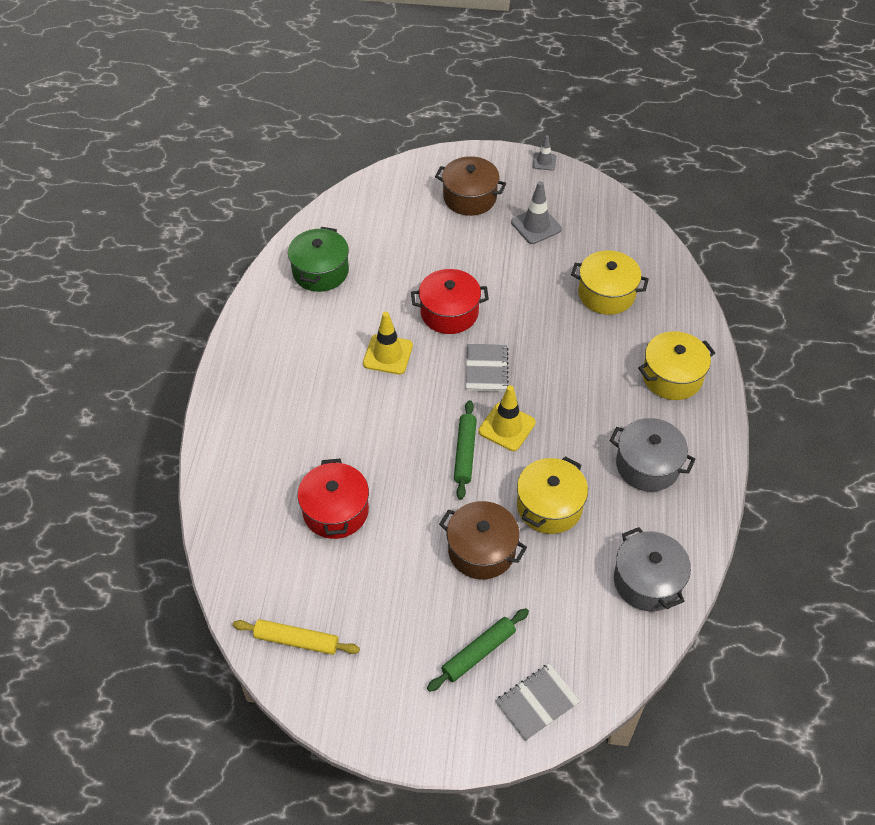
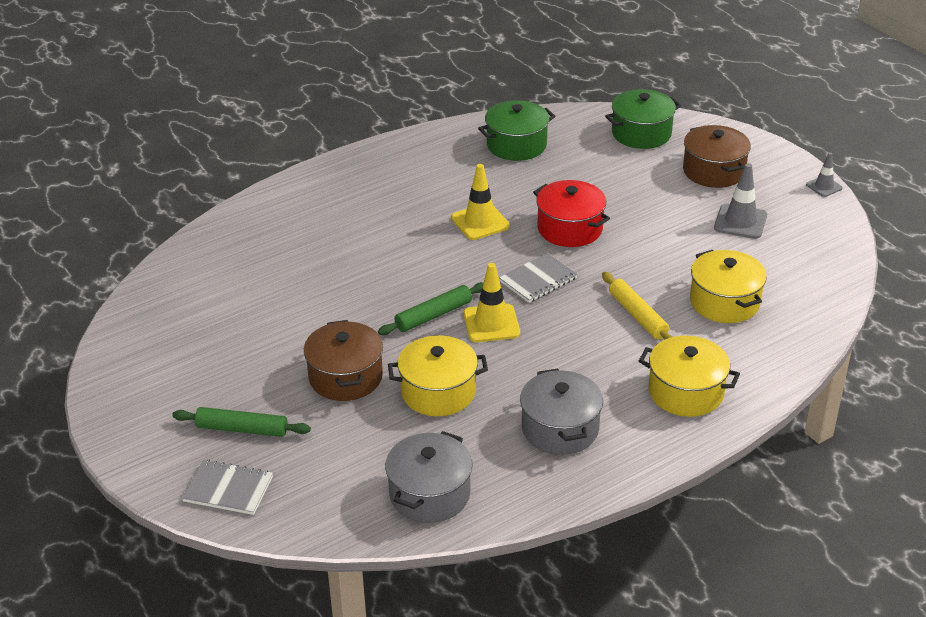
camera: 50 degrees right, 15 degrees down
yellow rolling pin [233,619,360,655] -> yellow rolling pin moved to [602,272,673,340]
red pot [298,459,369,539] -> none
none -> green pot [605,89,681,149]

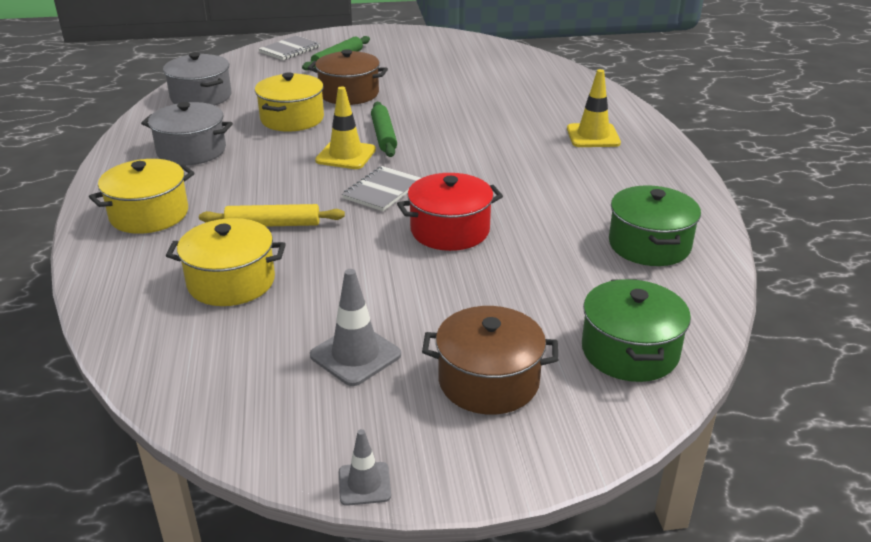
camera: 115 degrees right, 5 degrees down
yellow traffic cone [451,164,510,240] -> yellow traffic cone moved to [567,69,621,147]
grey notebook [499,253,578,303] -> grey notebook turned 45 degrees clockwise [342,166,421,211]

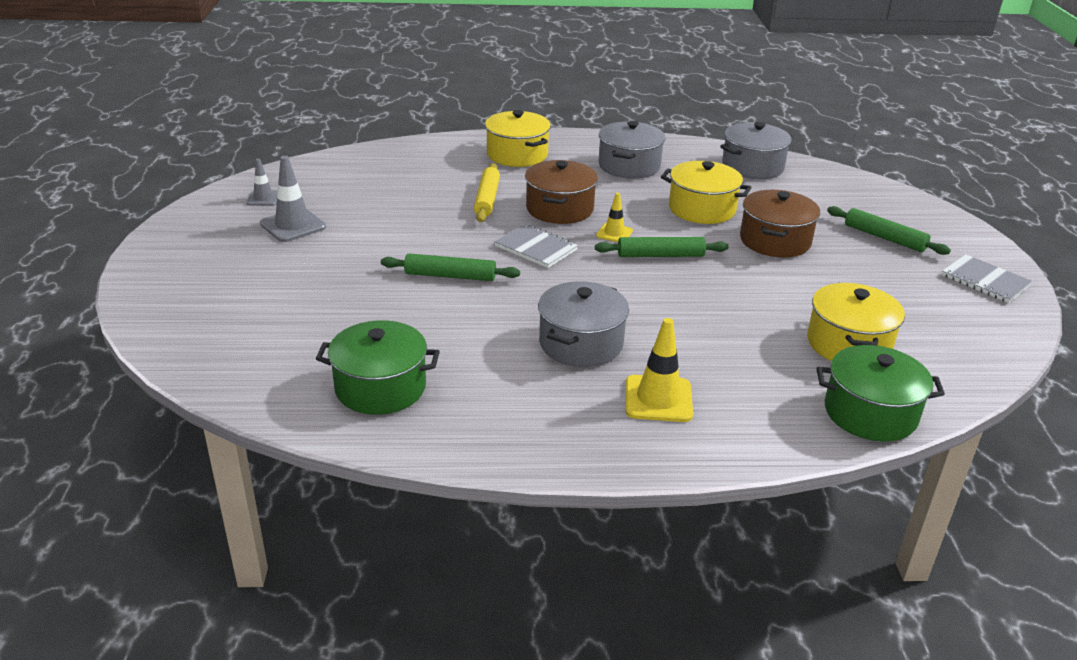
camera: 95 degrees right, 0 degrees up
yellow pot [166,218,286,306] -> yellow pot moved to [807,283,905,361]
grey notebook [259,35,320,60] -> grey notebook moved to [942,254,1033,303]
yellow traffic cone [315,87,376,169] -> yellow traffic cone [596,193,633,242], size x0.60
grey traffic cone [339,429,391,506] -> grey traffic cone moved to [246,159,277,206]
red pot [397,173,503,251] -> green rolling pin [381,254,520,281]
brown pot [422,306,558,415] -> brown pot moved to [525,160,598,224]
green pot [582,279,691,382] -> green pot moved to [816,345,945,442]
none -> grey pot [538,281,629,367]

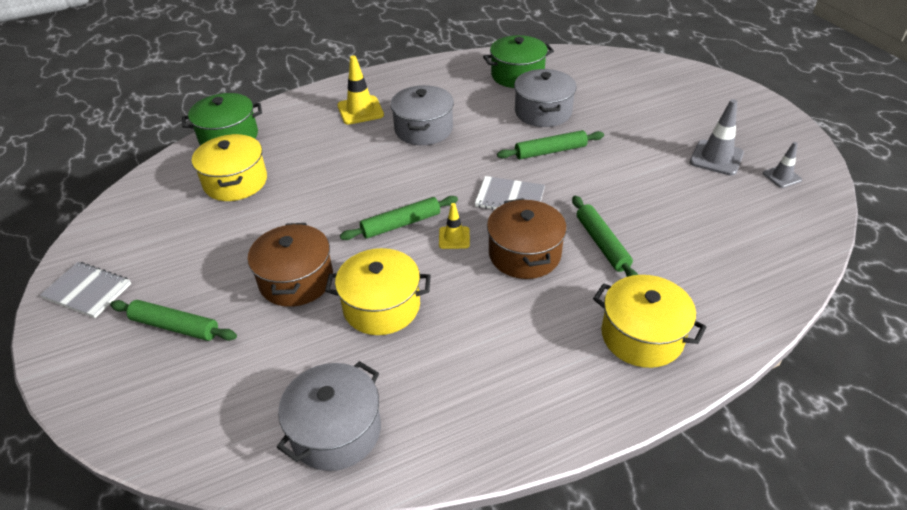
camera: 160 degrees right, 10 degrees up
yellow rolling pin [474,163,500,222] -> green rolling pin [572,196,638,277]
grey pot [599,121,666,179] -> grey pot moved to [514,69,577,127]

